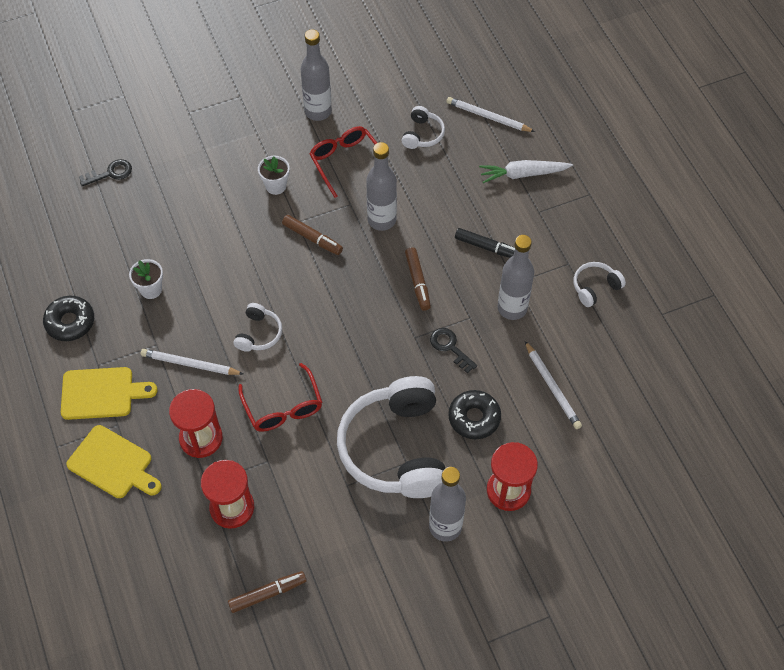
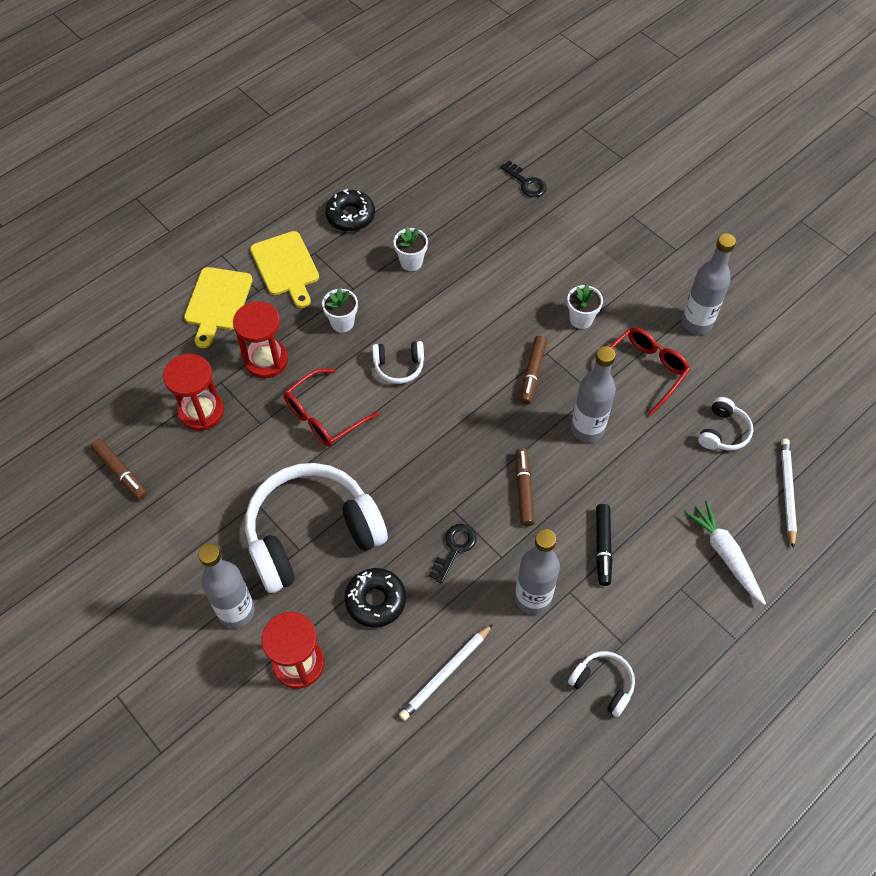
camera: 70 degrees right, 0 degrees up
white pencil [141,349,243,375] -> white flower pot [322,288,358,332]
white headphones [402,106,445,149] -> white headphones turned 60 degrees counterclockwise [698,397,753,451]
brown marker [405,247,431,311] -> brown marker turned 120 degrees clockwise [516,448,535,526]

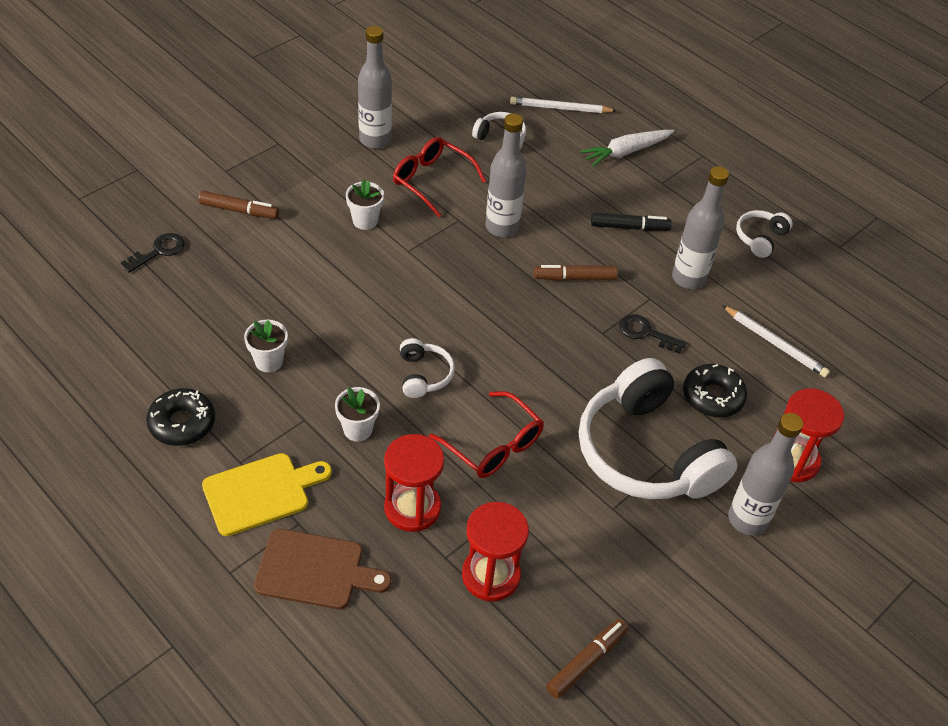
camera: 95 degrees left, 10 degrees down
yellow cutting board [184,267,253,348] -> brown cutting board [254,529,391,609]
brown marker [520,336,547,404] -> brown marker moved to [199,191,279,219]

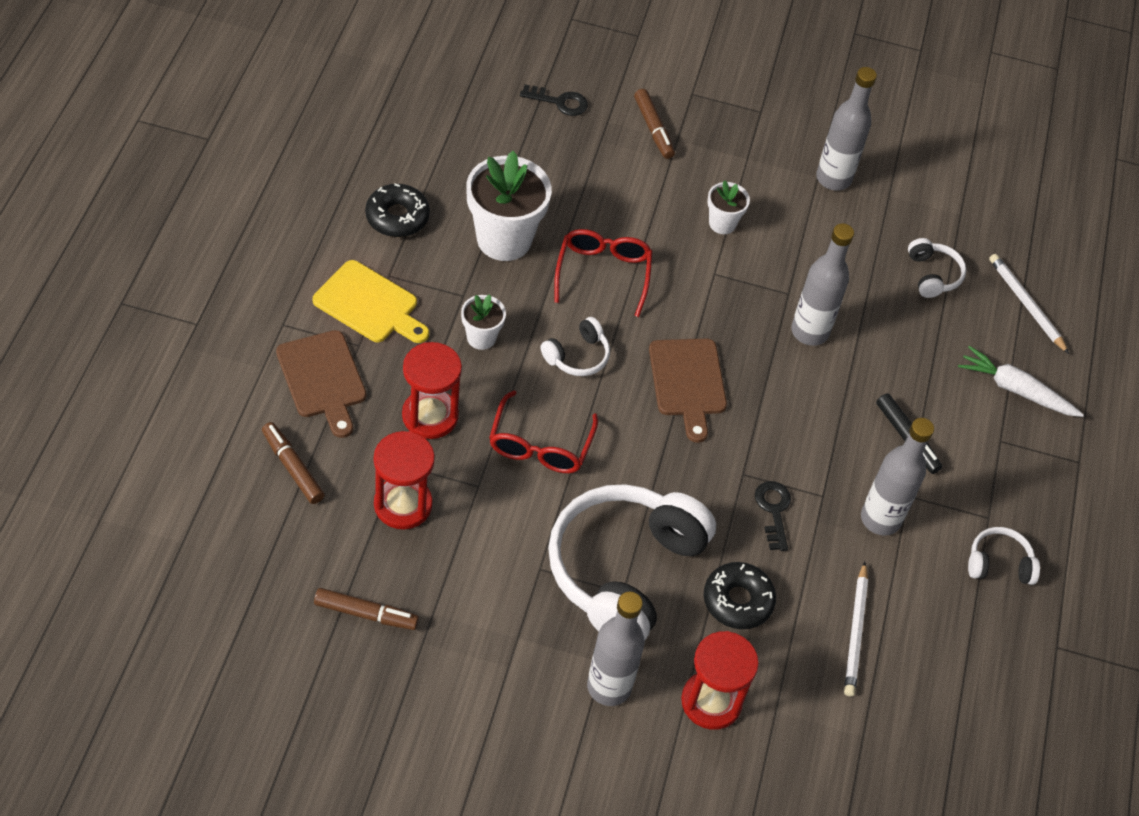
camera: 55 degrees right, 5 degrees up
white flower pot [244,320,288,372] -> white flower pot [466,151,552,261], size x1.95
red glasses [393,137,486,217] -> red glasses moved to [554,229,652,317]
brown marker [534,265,618,281] -> brown marker moved to [262,422,325,504]
none -> brown cutting board [649,339,727,443]

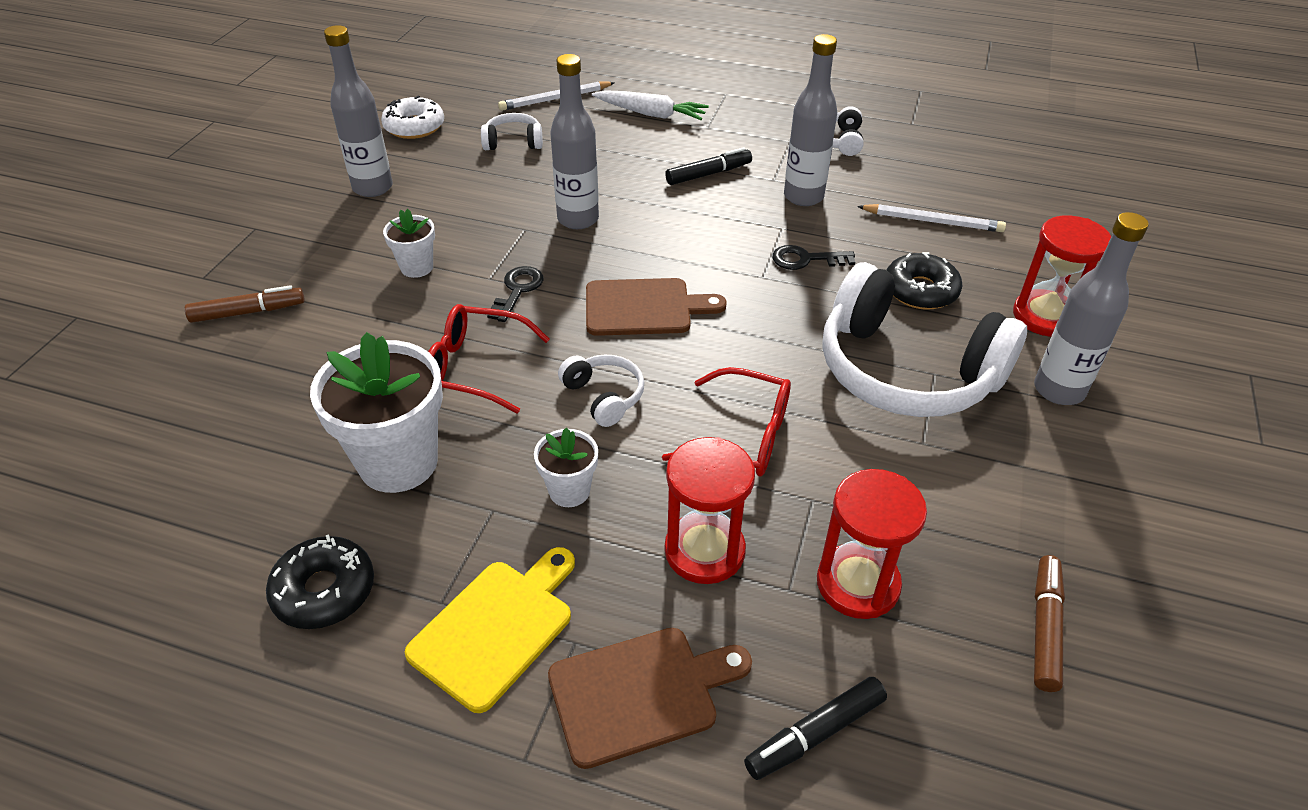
camera: 80 degrees left, 10 degrees down
brown marker [262,422,325,504] -> black marker [744,677,887,780]
black key [520,84,588,116] -> black key moved to [487,266,543,322]
white carrot [958,346,1084,417] -> white carrot turned 105 degrees counterclockwise [592,90,709,120]
none -> white donut [381,96,444,139]

